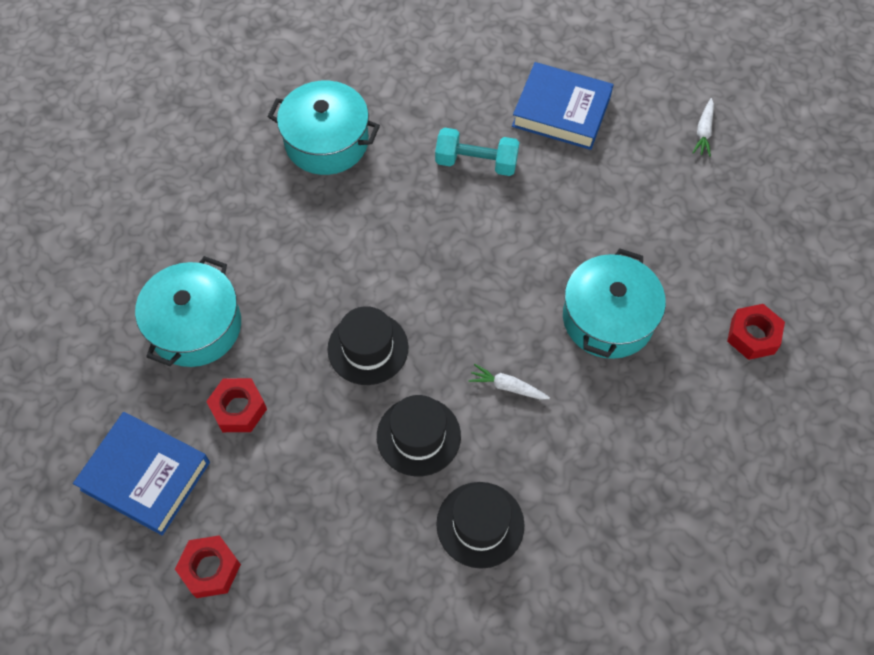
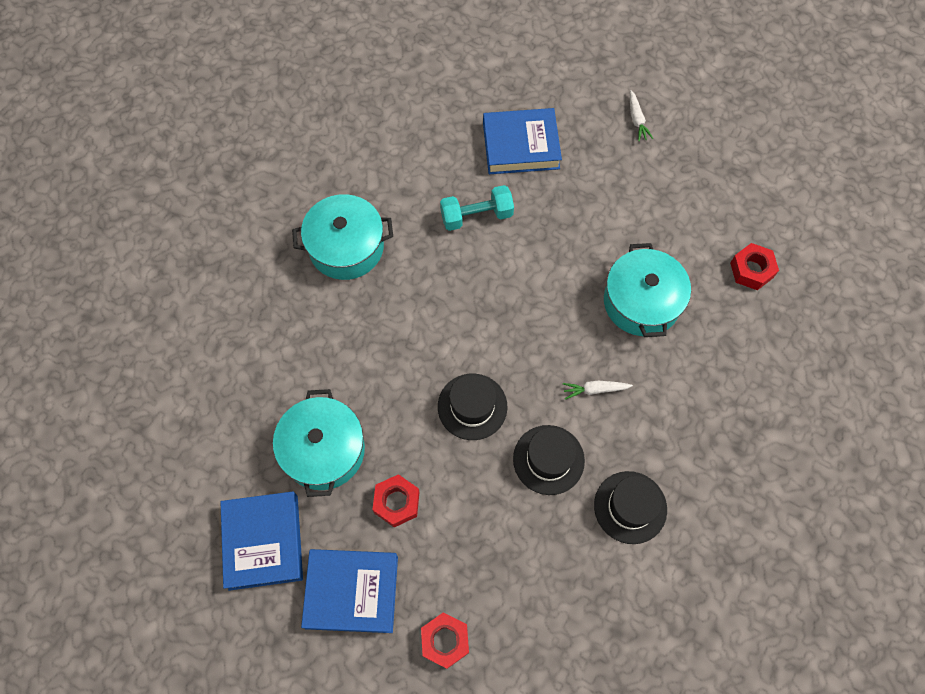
camera: 25 degrees left, 5 degrees up
none -> blue book [220,491,303,591]

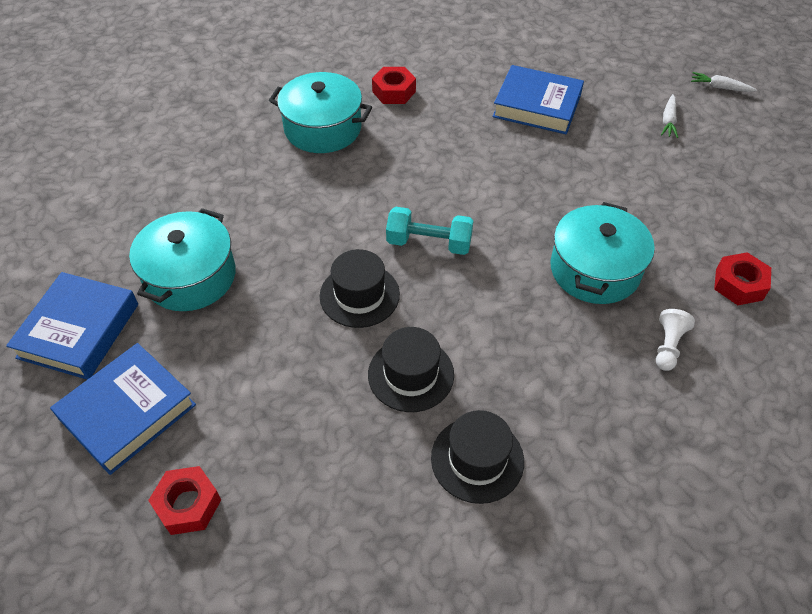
camera: 25 degrees right, 15 degrees down
blue book [301,549,398,633] -> blue book turned 75 degrees counterclockwise [50,343,196,475]
red nut [372,474,420,527] -> red nut moved to [372,67,416,104]
turquoise dumbbell [440,185,514,231] -> turquoise dumbbell moved to [386,207,474,255]
white carrot [563,381,633,400] -> white carrot moved to [691,72,757,92]
none -> white pawn [656,309,695,371]

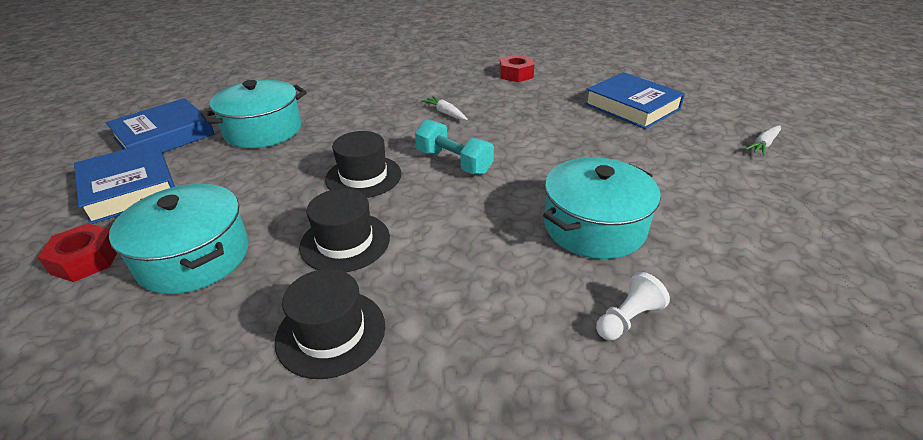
camera: 30 degrees right, 15 degrees down
blue book [50,343,196,475] -> blue book turned 75 degrees clockwise [74,141,175,224]
turquoise pot [269,72,372,153] -> turquoise pot moved to [109,184,249,294]
white carrot [691,72,757,92] -> white carrot moved to [421,96,467,120]
red nut [714,252,771,305] -> none

